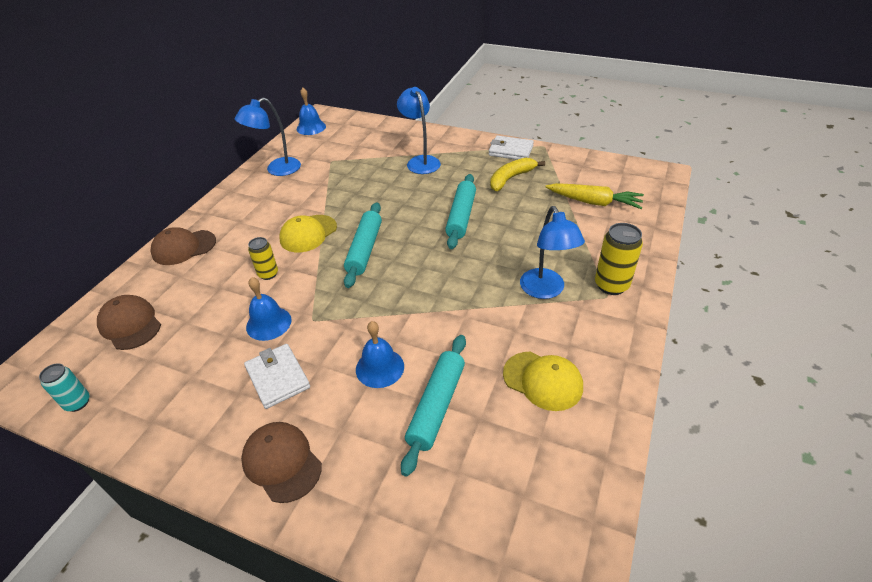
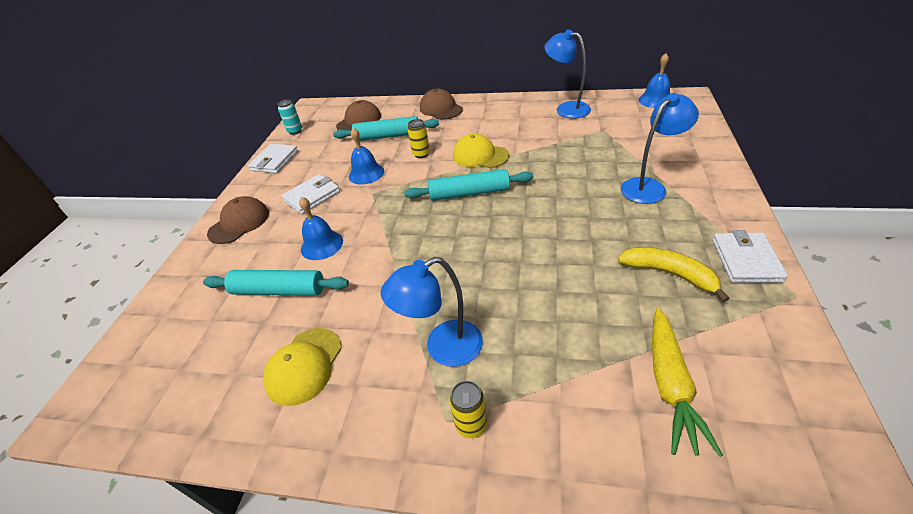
camera: 80 degrees right, 0 degrees up
turquoise rolling pin [445,174,476,249] -> turquoise rolling pin moved to [333,116,439,141]
yellow can [595,223,643,295] -> yellow can [449,381,487,438], size x0.64
none -> white wallet [248,144,298,174]

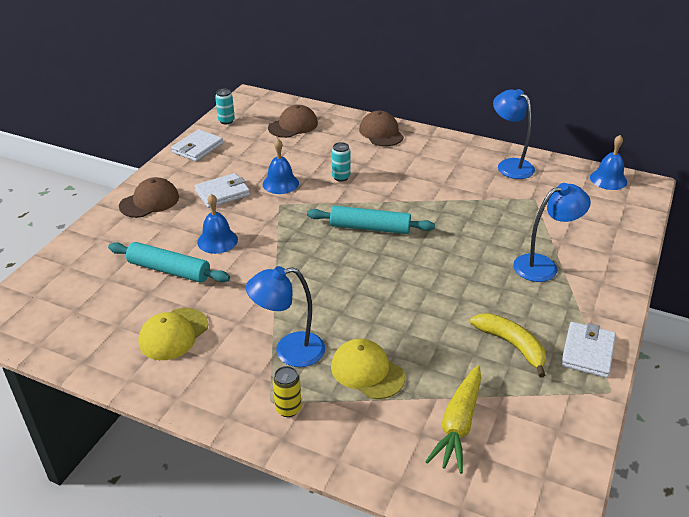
camera: 10 degrees right, 5 degrees down
turquoise rolling pin [333,116,439,141] -> none
yellow can [407,119,430,158] -> turquoise can [332,142,351,182]
yellow cap [453,133,509,168] -> yellow cap moved to [331,339,405,399]

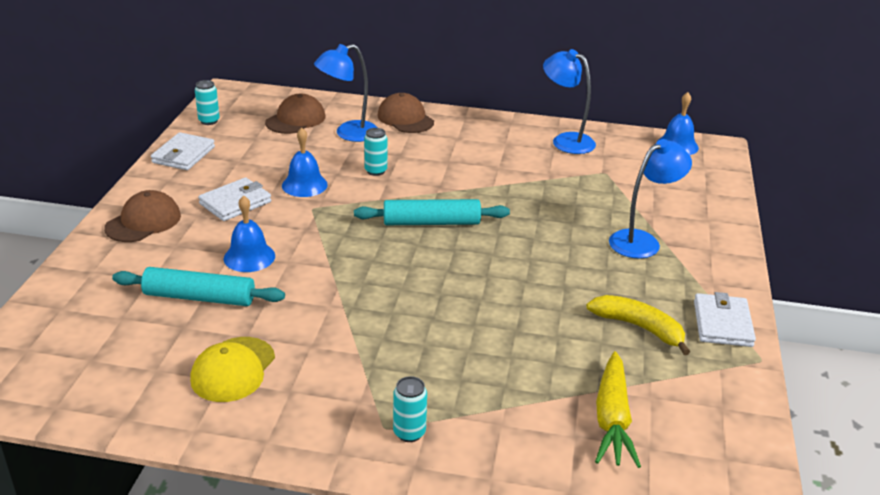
camera: 15 degrees left, 5 degrees down
blue lamp [246,266,325,367] -> blue lamp moved to [314,44,378,142]
yellow can [273,366,301,417] -> turquoise can [393,376,427,442]
yellow cap [331,339,405,399] -> none

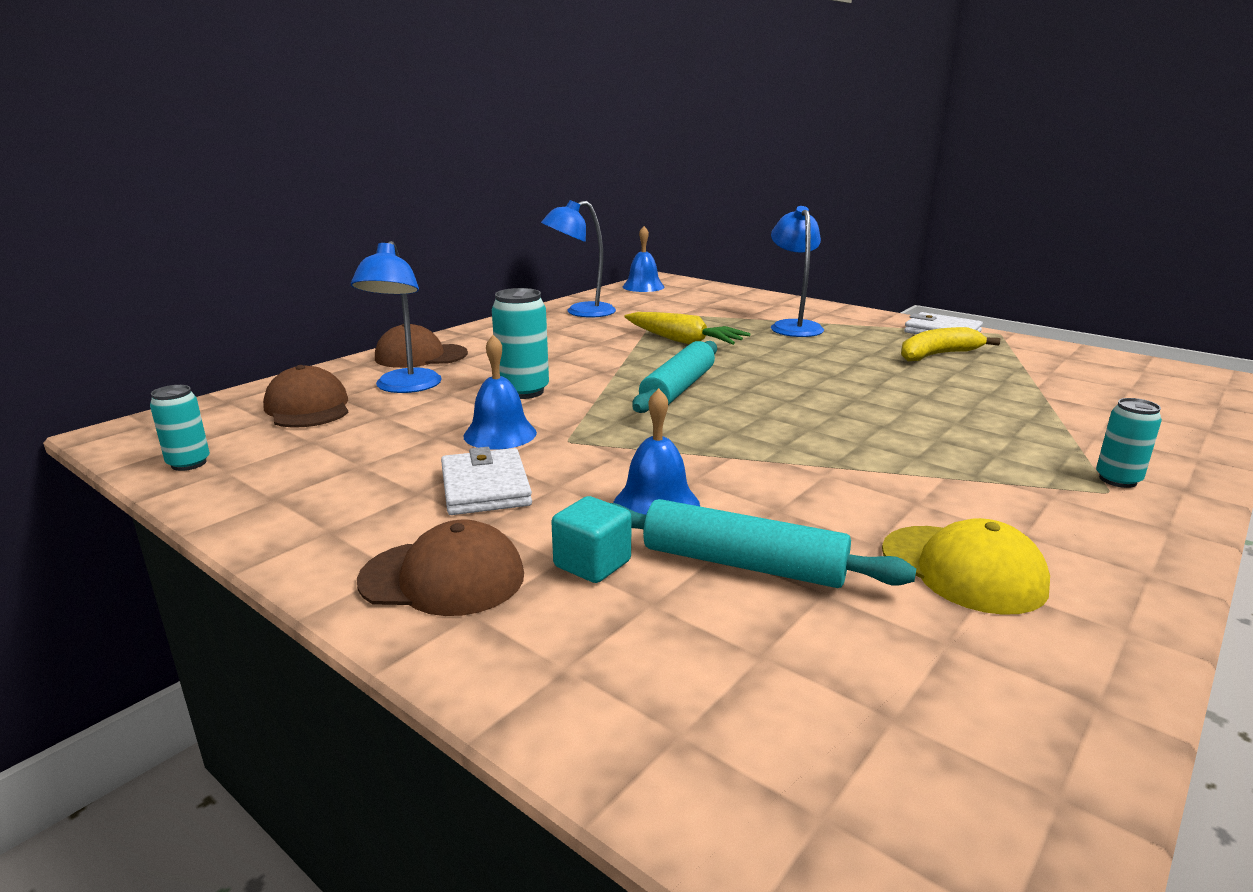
camera: 60 degrees left, 10 degrees down
brown cap [104,190,181,242] -> brown cap turned 120 degrees clockwise [357,520,524,616]
turquoise rolling pin [112,267,285,306] -> turquoise rolling pin turned 75 degrees clockwise [611,499,916,588]
white wallet [151,132,215,170] -> none
turquoise can [364,128,387,176] -> turquoise can [492,288,549,399], size x1.57
yellow carrot [595,351,641,468] -> yellow carrot moved to [624,312,751,345]
none -> turquoise cube [551,496,631,583]

